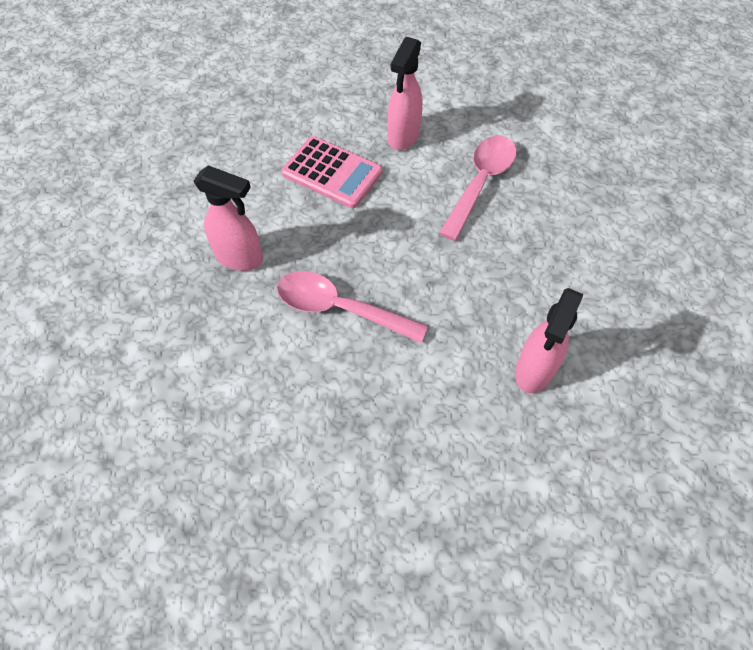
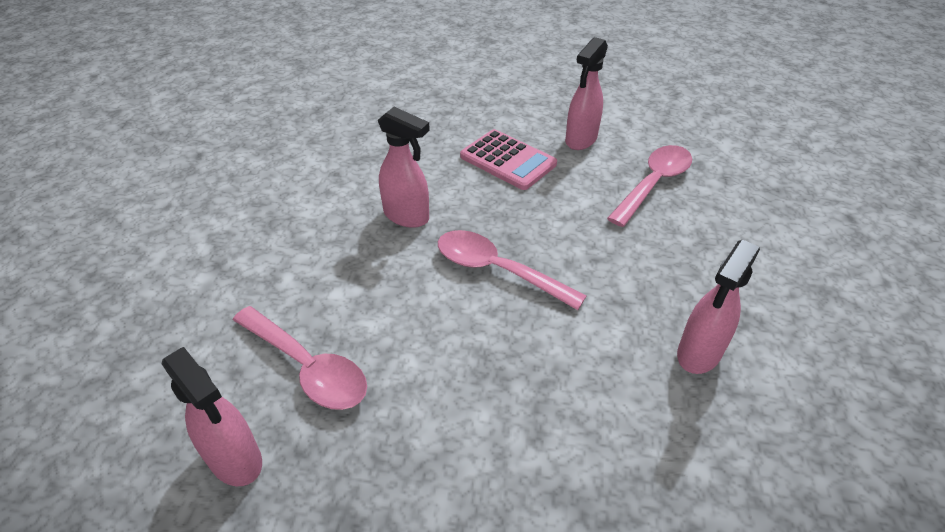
camera: 10 degrees right, 15 degrees down
none -> pink spray bottle [162,347,262,486]
none -> pink spoon [233,306,367,410]

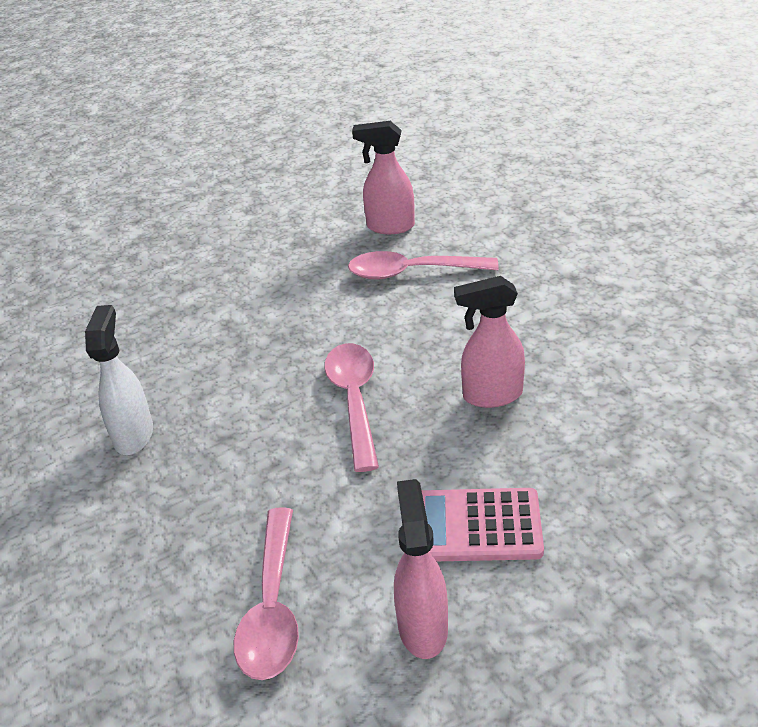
camera: 145 degrees right, 5 degrees down
pink spoon [438,230,586,310] -> pink spoon turned 90 degrees counterclockwise [324,343,379,472]
pink spray bottle [677,239,760,374] -> white spray bottle [85,305,153,455]

